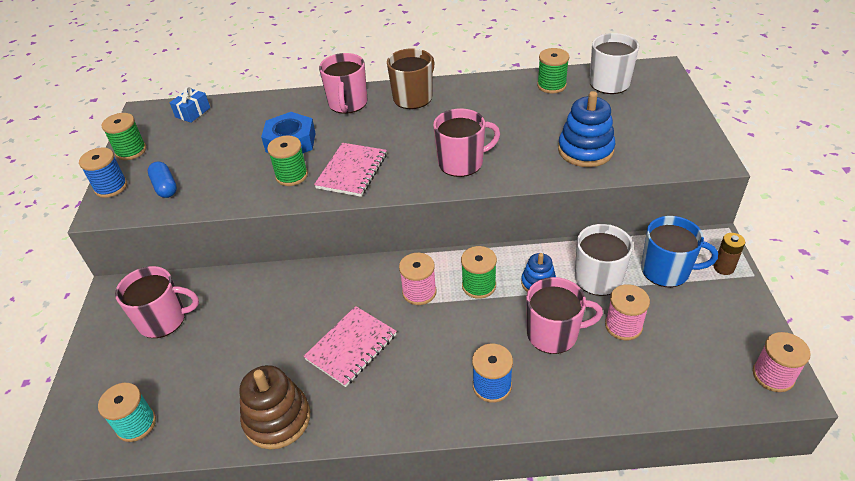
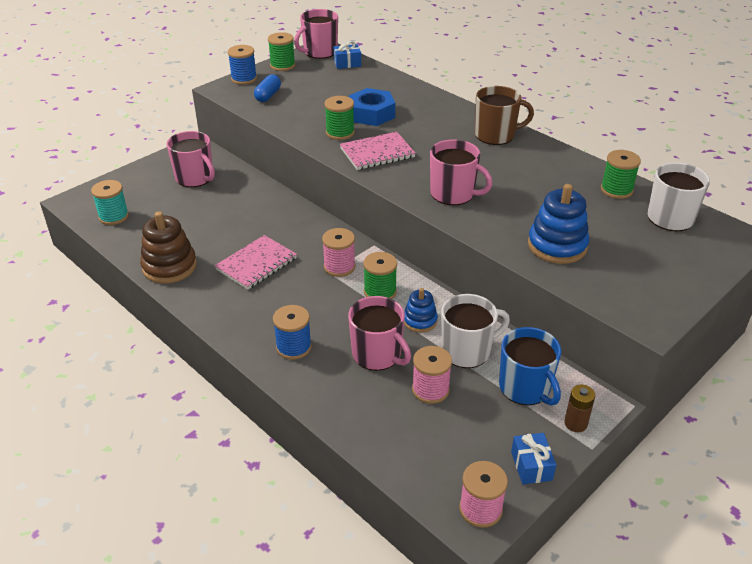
camera: 45 degrees right, 5 degrees down
pink notebook [303,306,397,387] -> pink notebook turned 45 degrees counterclockwise [215,235,297,290]
pink mug [319,53,368,114] -> pink mug moved to [294,9,338,59]
none -> blue gift [511,433,556,484]

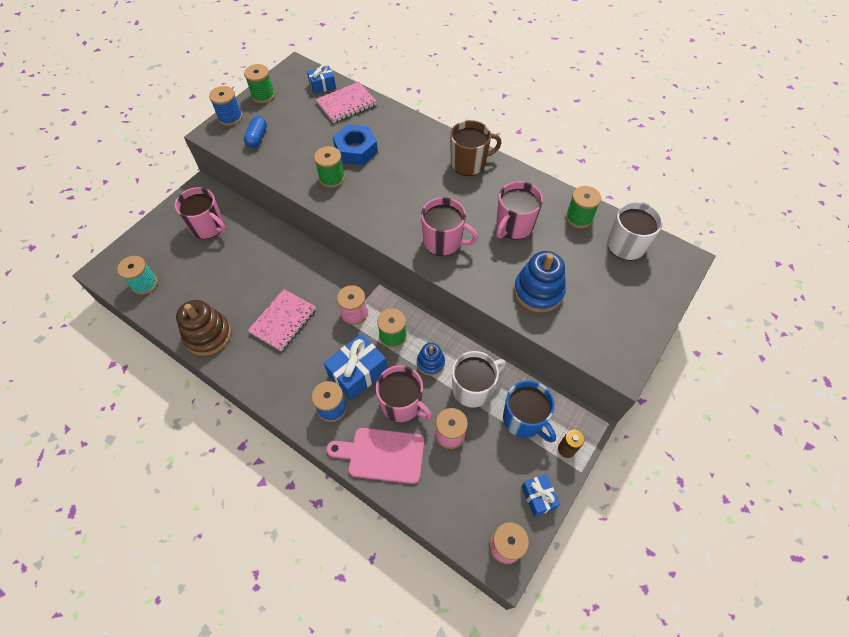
camera: 10 degrees left, 20 degrees up
pink mug [294,9,338,59] -> pink mug moved to [496,181,543,239]
pink notebook [340,132,416,170] -> pink notebook moved to [316,82,377,123]
none -> blue gift [324,334,387,400]
none -> pink cutting board [327,428,424,484]

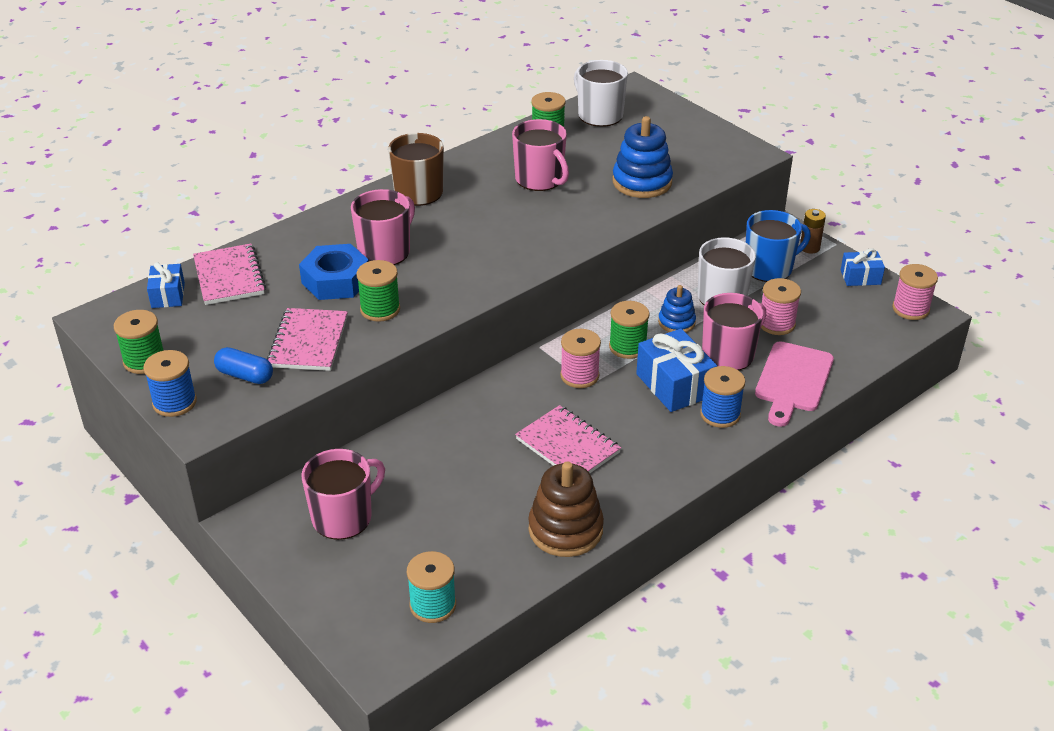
camera: 75 degrees left, 20 degrees down
pink mug [421,197,478,256] -> pink mug moved to [351,189,415,265]
none -> pink notebook [267,308,348,371]

